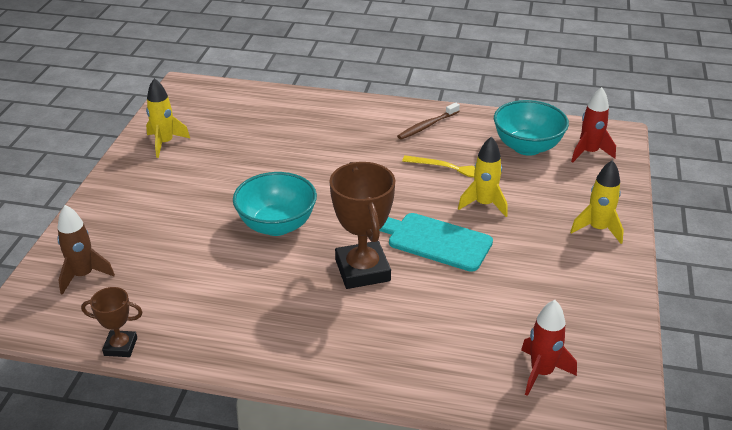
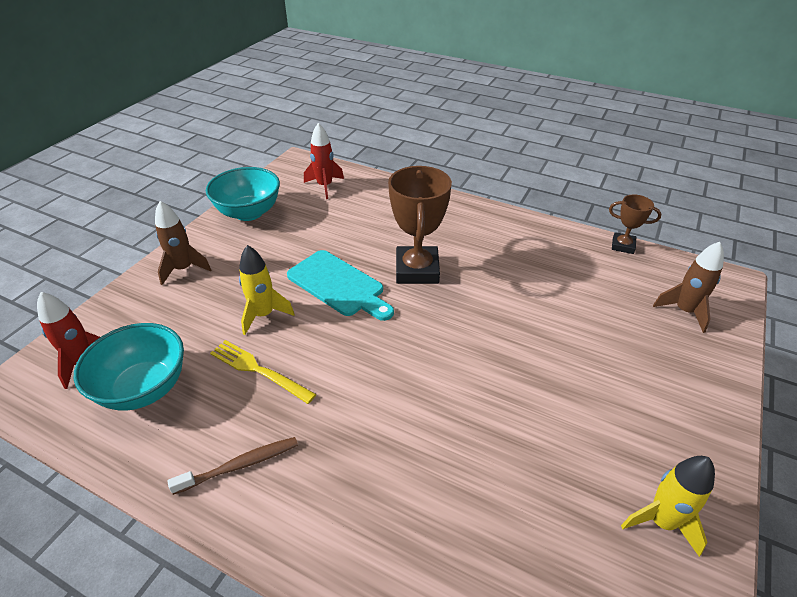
camera: 165 degrees left, 5 degrees up
turquoise bowl [233,172,317,236] -> turquoise bowl moved to [206,167,280,221]
yellow rocket [570,160,624,244] -> brown rocket [155,201,211,285]

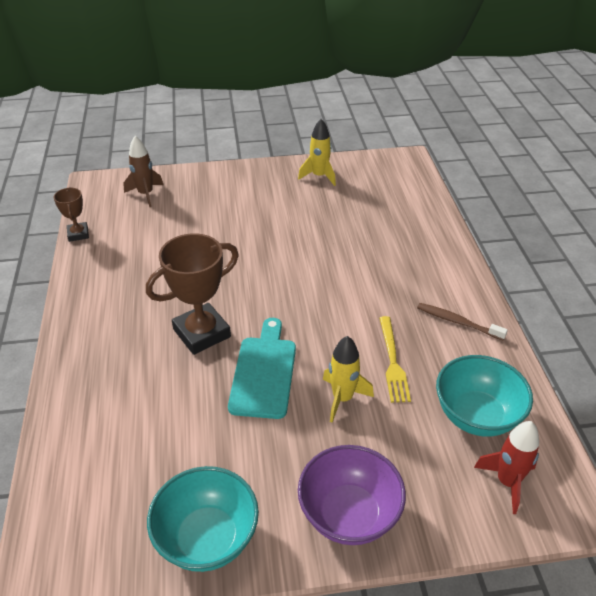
camera: 125 degrees left, 0 degrees up
brown rocket [155,201,211,285] -> purple bowl [298,445,406,545]
red rocket [304,123,344,199] -> none

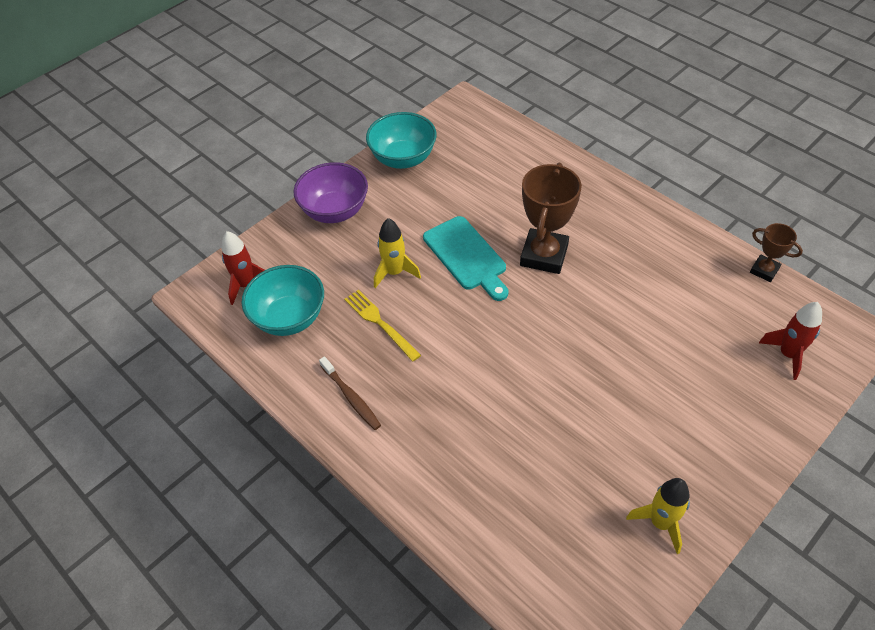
camera: 145 degrees right, 10 degrees up
brown rocket [123,136,163,207] -> red rocket [759,302,822,380]
brown toothbrush [417,303,508,340] -> brown toothbrush turned 60 degrees clockwise [319,356,381,430]

